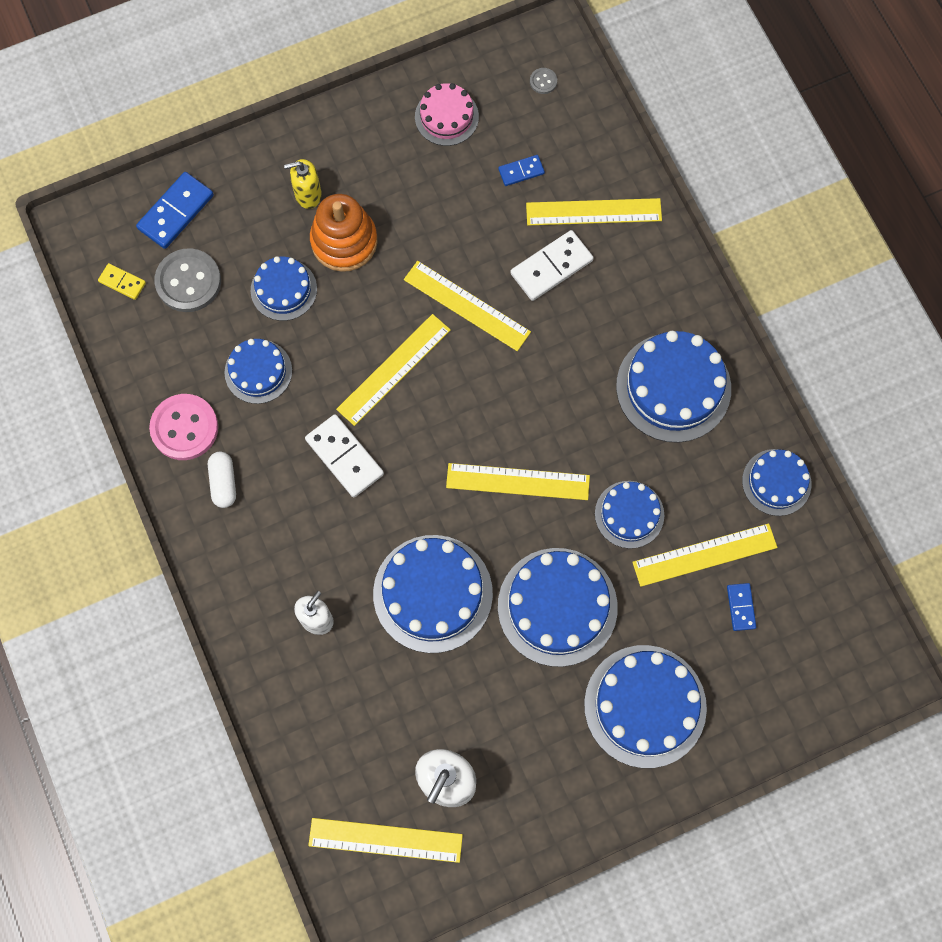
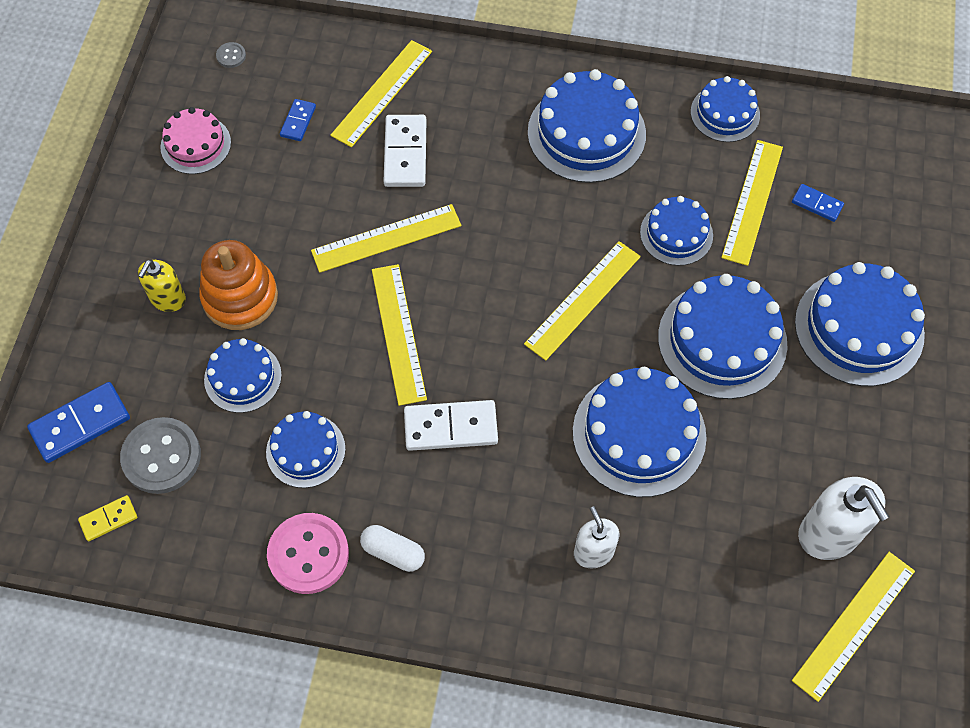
camera: 55 degrees left, 10 degrees down
blue domino [136,172,214,249] -> blue domino turned 75 degrees clockwise [27,382,130,463]

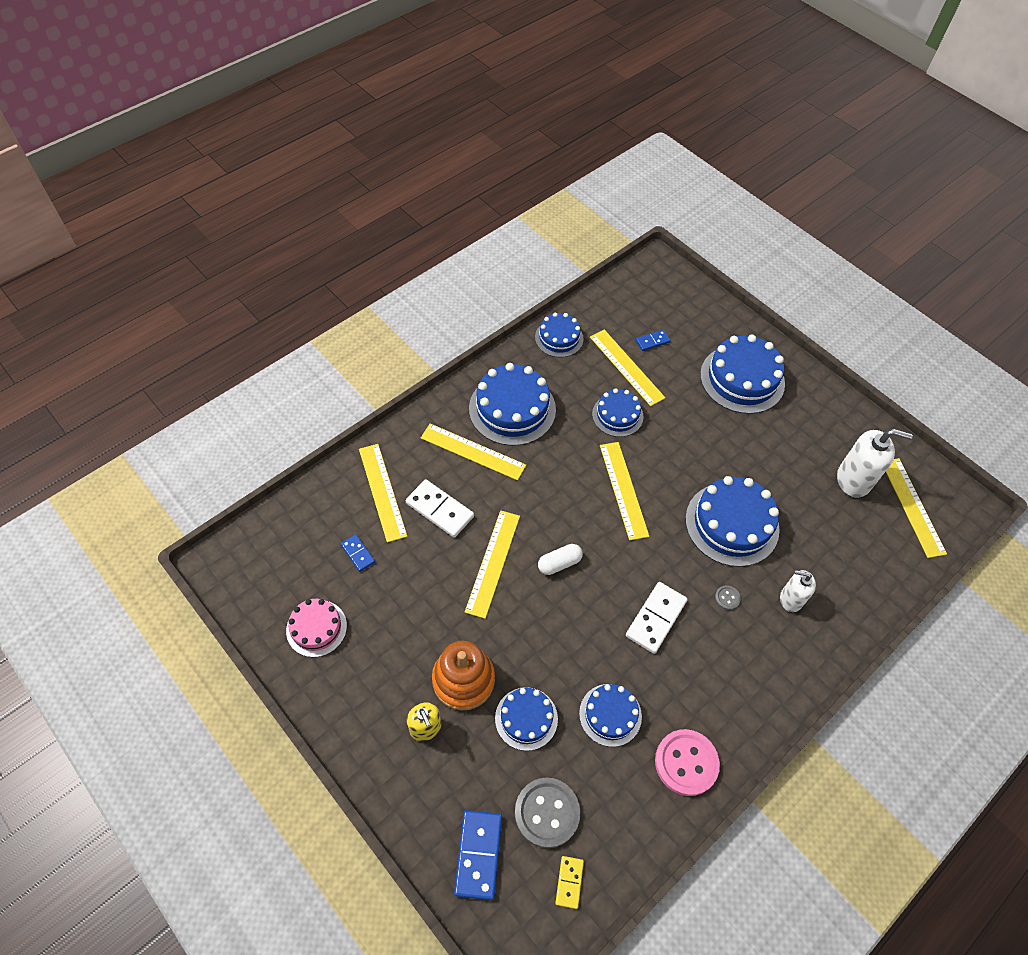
camera: 55 degrees left, 5 degrees down
grey button [216,42,246,68] -> grey button moved to [715,585,741,610]
white capsule [360,525,425,572] -> white capsule moved to [538,544,583,575]
yellow ruler [372,264,427,406] -> yellow ruler moved to [421,424,526,480]
blue cake [658,274,787,399] -> none

